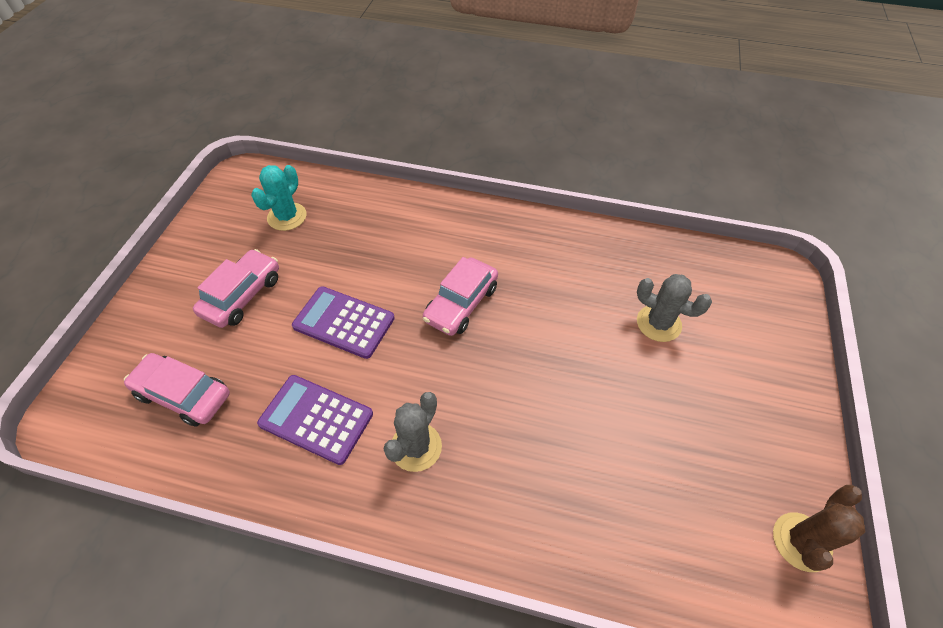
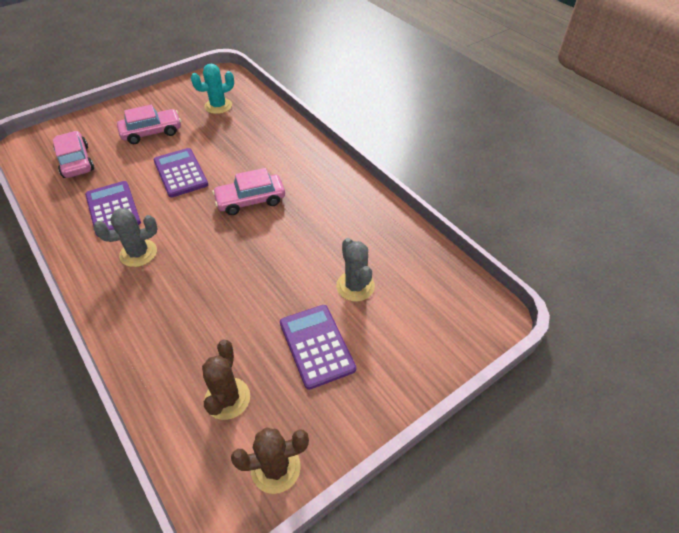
camera: 40 degrees right, 5 degrees down
none -> brown cactus [202,340,250,420]
none -> purple calculator [280,305,356,390]

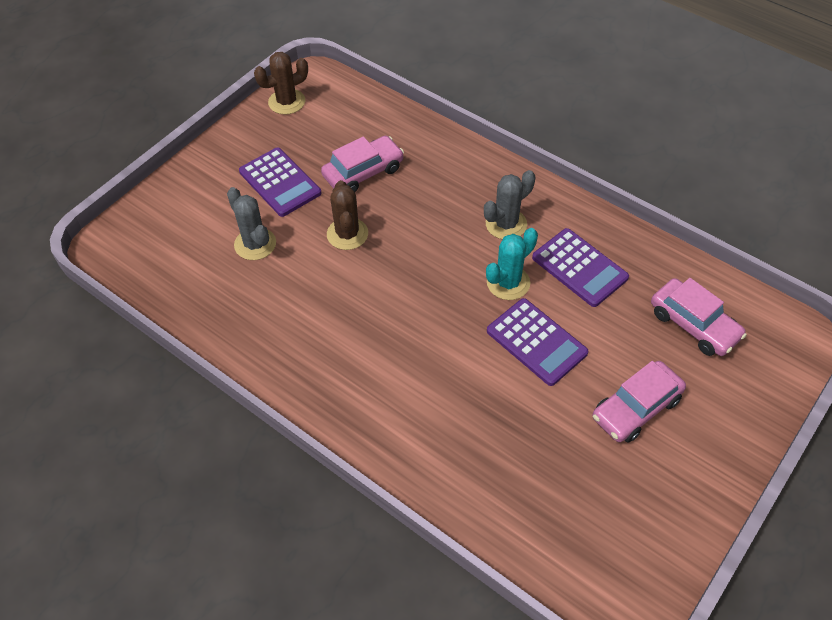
camera: 165 degrees right, 5 degrees up
turquoise cactus [191,64,234,114] -> turquoise cactus moved to [486,228,538,300]
brown cactus [202,340,250,420] -> brown cactus moved to [327,180,368,250]
pink car [212,168,285,215] -> pink car moved to [321,136,404,192]

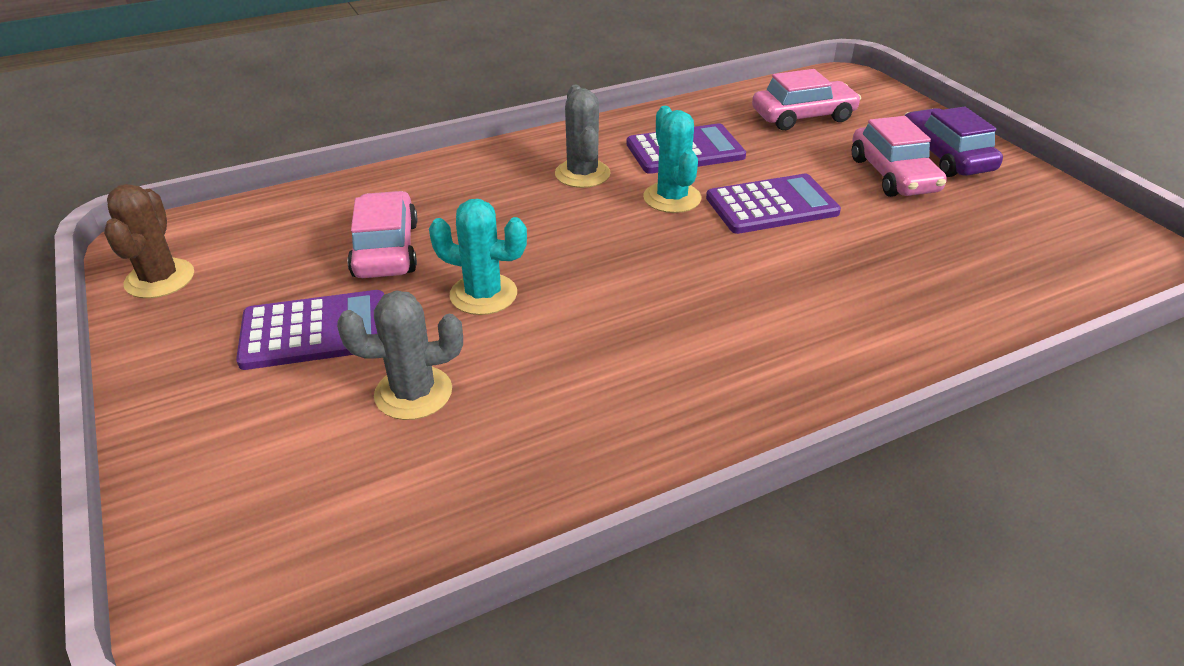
camera: 65 degrees left, 15 degrees down
brown cactus [327,180,368,250] -> turquoise cactus [429,199,527,315]
none -> purple car [904,106,1003,177]

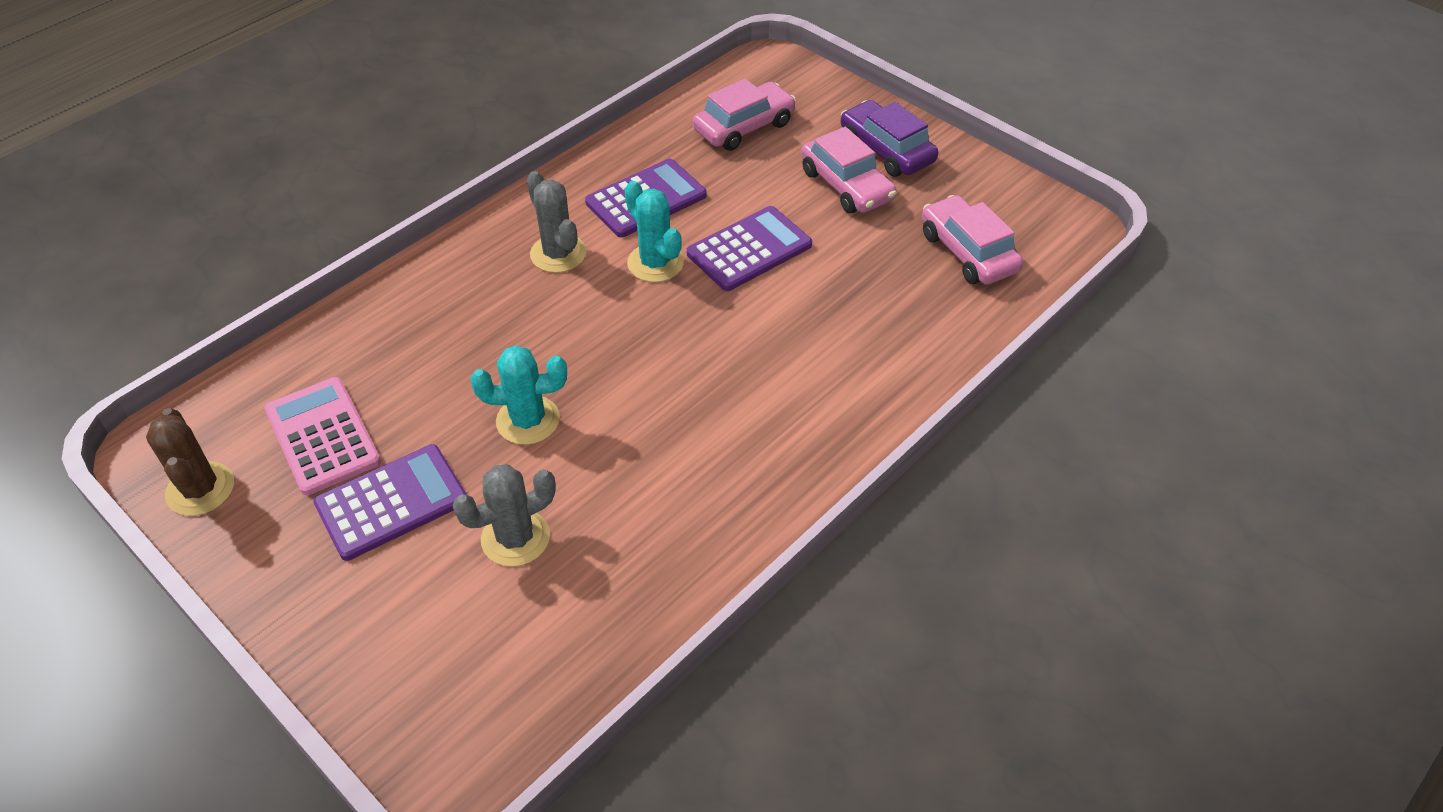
camera: 20 degrees left, 10 degrees up
pink car [347,191,418,278] -> pink car moved to [922,195,1023,285]
none -> pink calculator [264,377,381,496]

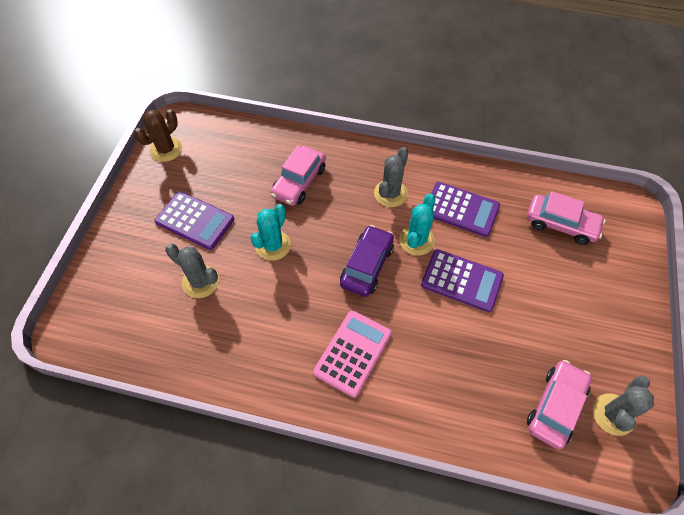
camera: 60 degrees right, 10 degrees up
pink calculator [264,377,381,496] -> pink calculator moved to [313,310,392,398]
turquoise cactus [471,345,567,445] -> turquoise cactus turned 60 degrees clockwise [250,204,291,261]
pink car [801,127,896,214] -> pink car moved to [270,146,326,206]
purple car [841,100,938,177] -> purple car moved to [340,225,394,297]
none -> grey cactus [593,376,654,436]

